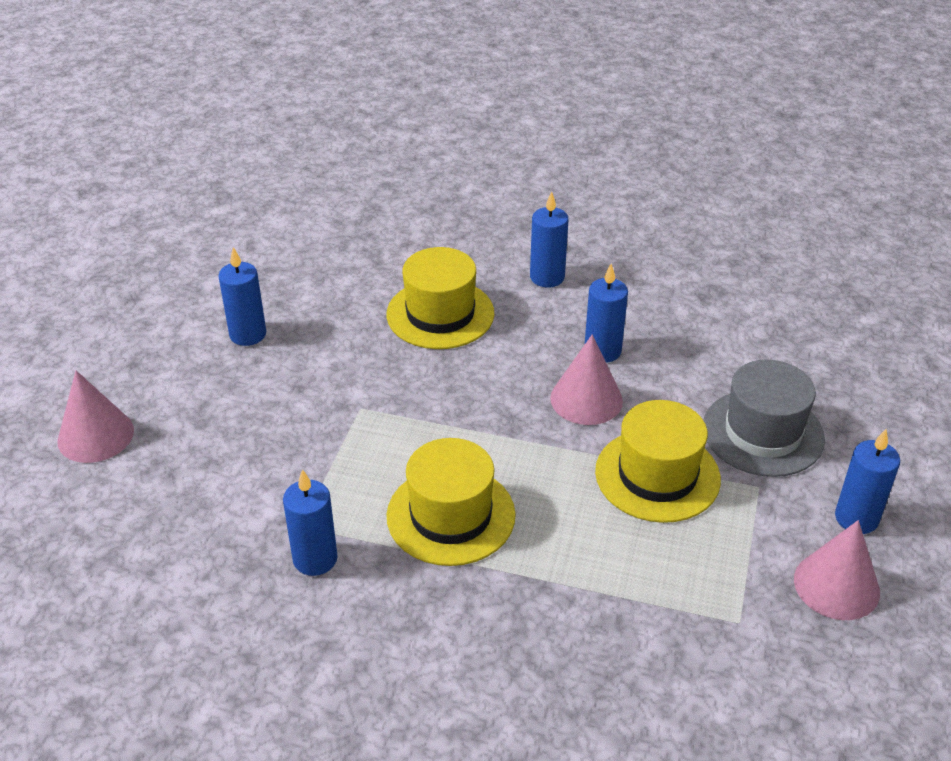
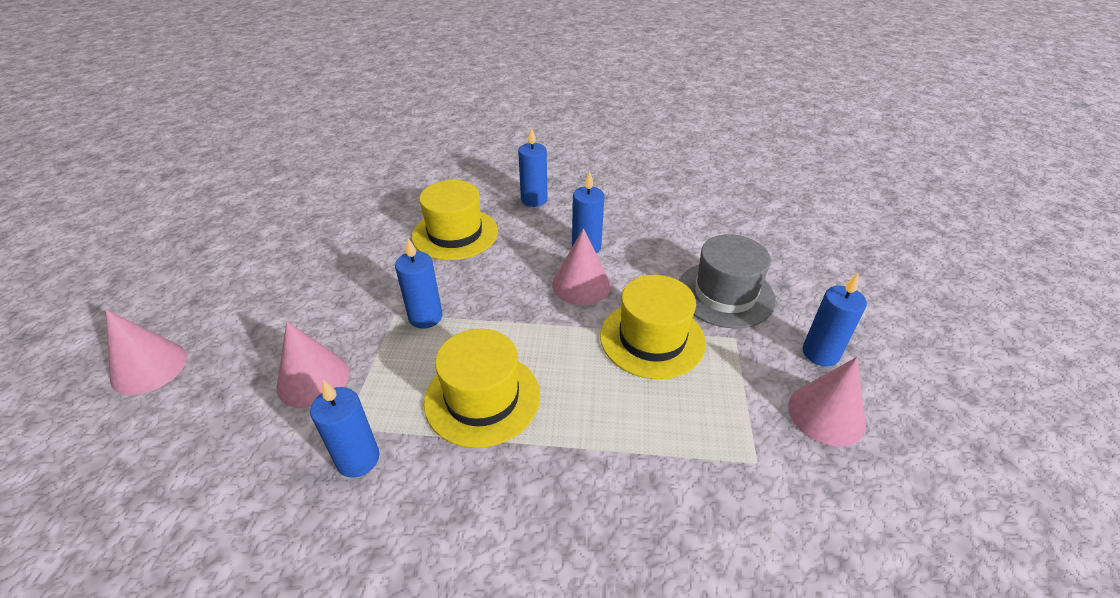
camera: 10 degrees left, 0 degrees up
blue candle [218,247,266,346] -> blue candle moved to [395,238,442,329]
none -> pink cone [277,322,349,408]

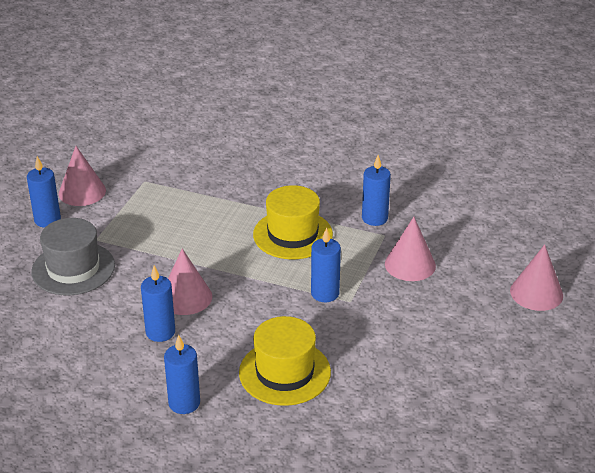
camera: 165 degrees left, 5 degrees down
yellow hat [600,275,706,379] -> none

